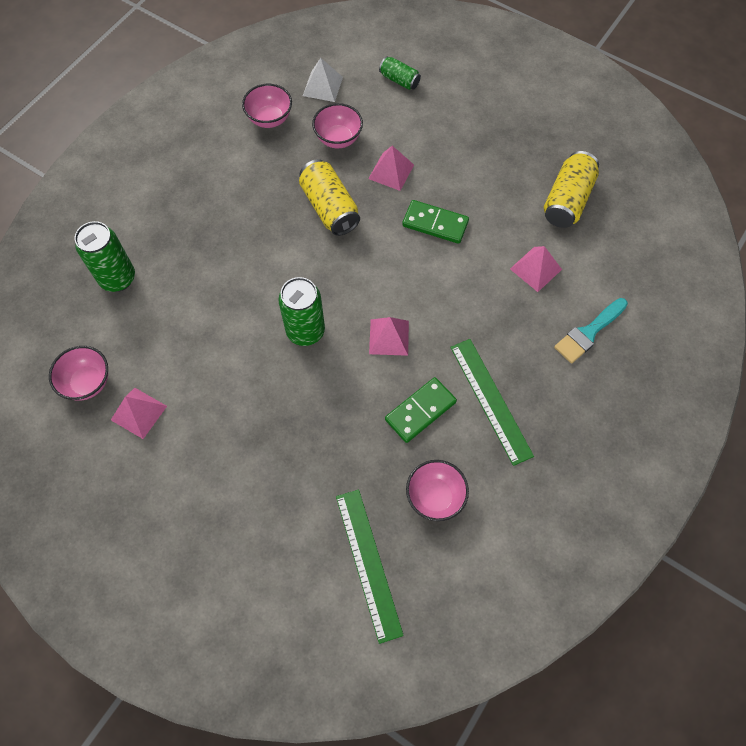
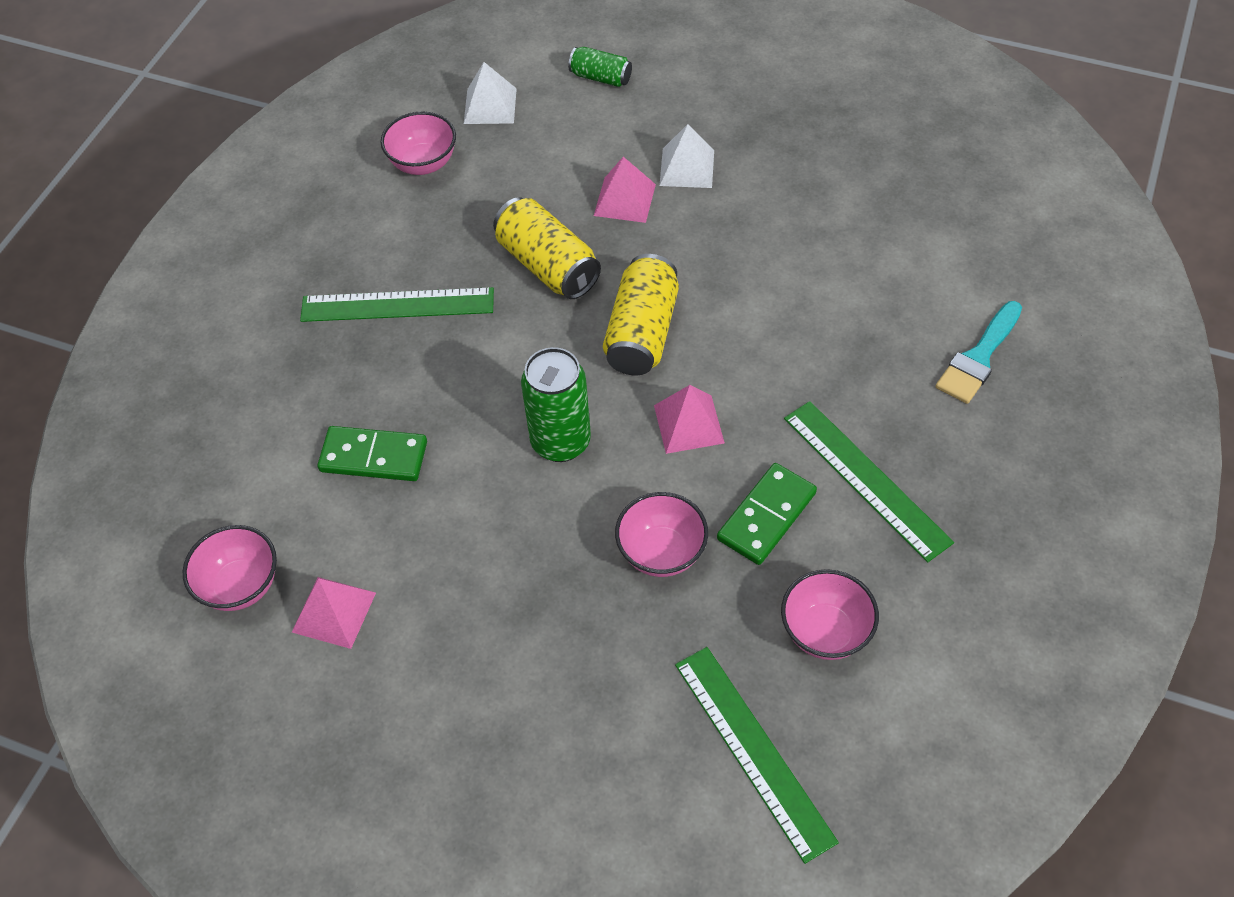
camera: 10 degrees left, 10 degrees down
green can [75,221,135,292] -> none
pink bowl [312,103,363,148] -> pink bowl moved to [615,492,708,577]
green domino [402,200,469,244] -> green domino moved to [318,426,427,481]
pink pyramid [510,246,562,292] -> none
yellow can [544,151,599,228] -> yellow can moved to [603,254,679,375]
none -> green ruler [300,287,494,322]
none -> white pyramid [659,124,714,188]

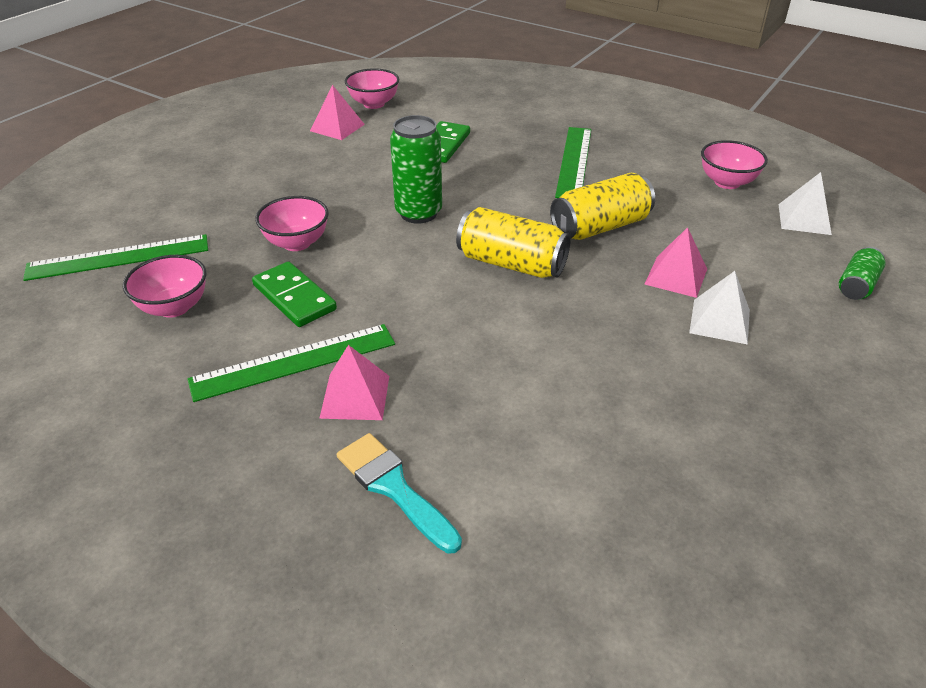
camera: 100 degrees right, 15 degrees down
pink pyramid [654,385,725,454] -> pink pyramid moved to [319,345,389,420]

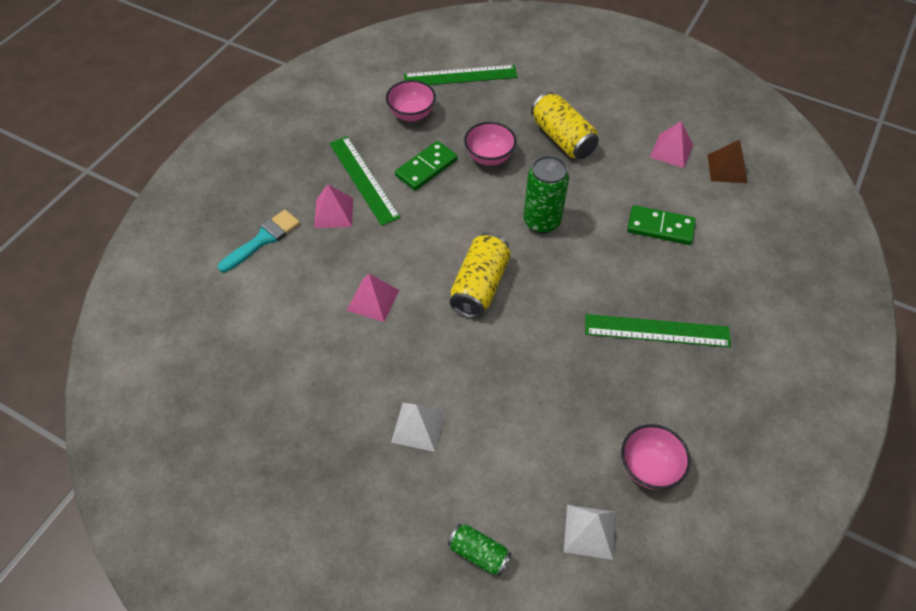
camera: 85 degrees right, 15 degrees up
green ruler [23,234,208,281] -> green ruler turned 75 degrees counterclockwise [404,65,518,85]
pink bowl [345,68,399,109] -> brown pyramid [708,140,747,183]
yellow can [550,173,655,240] -> yellow can moved to [531,92,599,159]
pink pyramid [645,227,707,298] -> pink pyramid moved to [347,274,399,322]

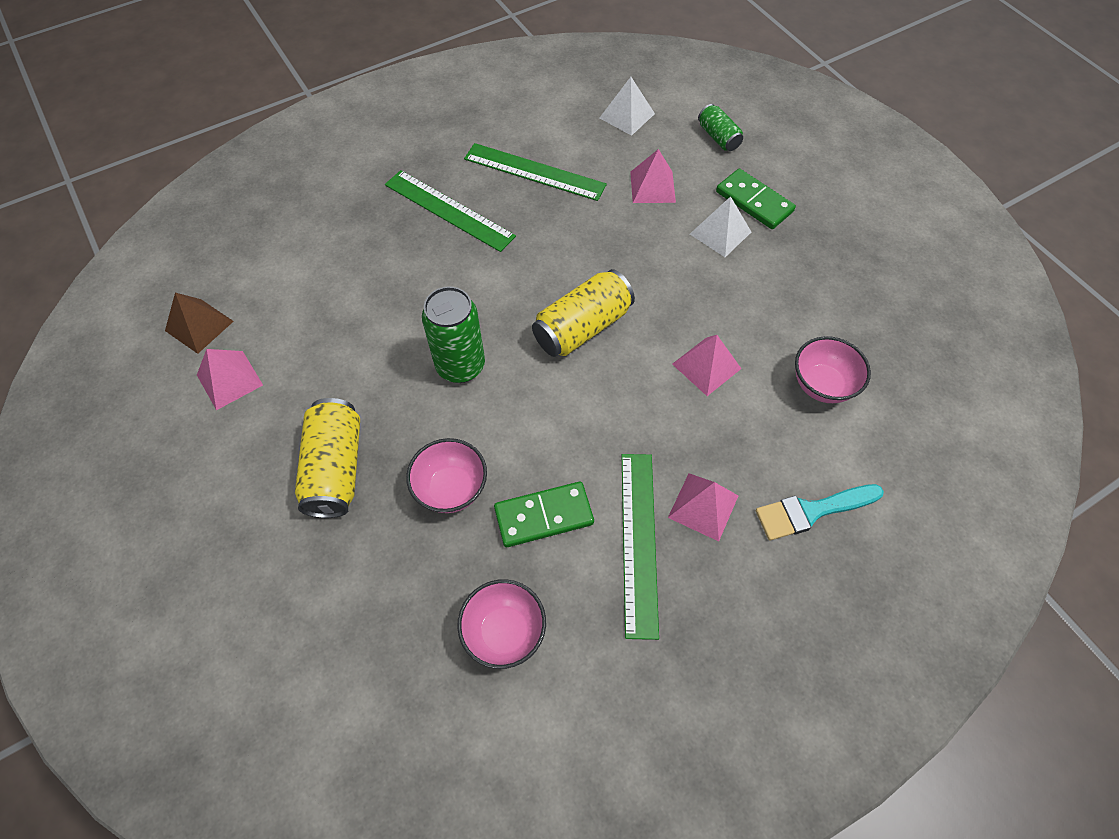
camera: 150 degrees left, 5 degrees up
green ruler [404,65,518,85] -> green ruler moved to [464,143,607,201]
pink bowl [621,424,691,490] -> pink bowl moved to [795,336,871,403]
green domino [627,205,696,245] -> green domino moved to [716,169,796,229]
none -> pink pyramid [630,149,676,203]

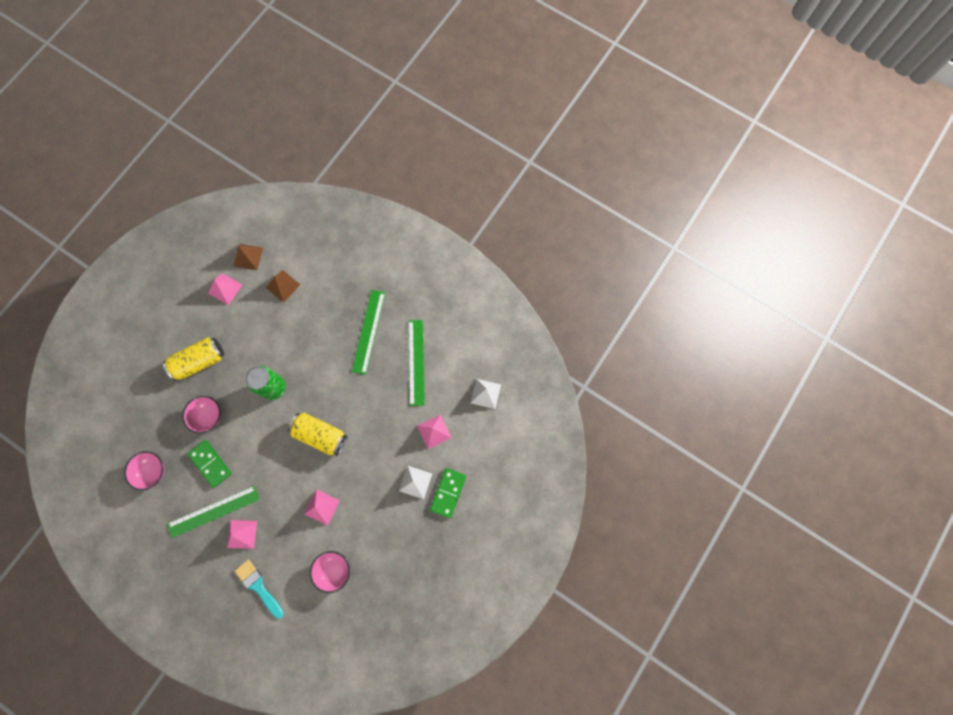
camera: 65 degrees right, 15 degrees up
green can [698,104,743,151] -> none
none -> brown pyramid [266,270,301,303]

